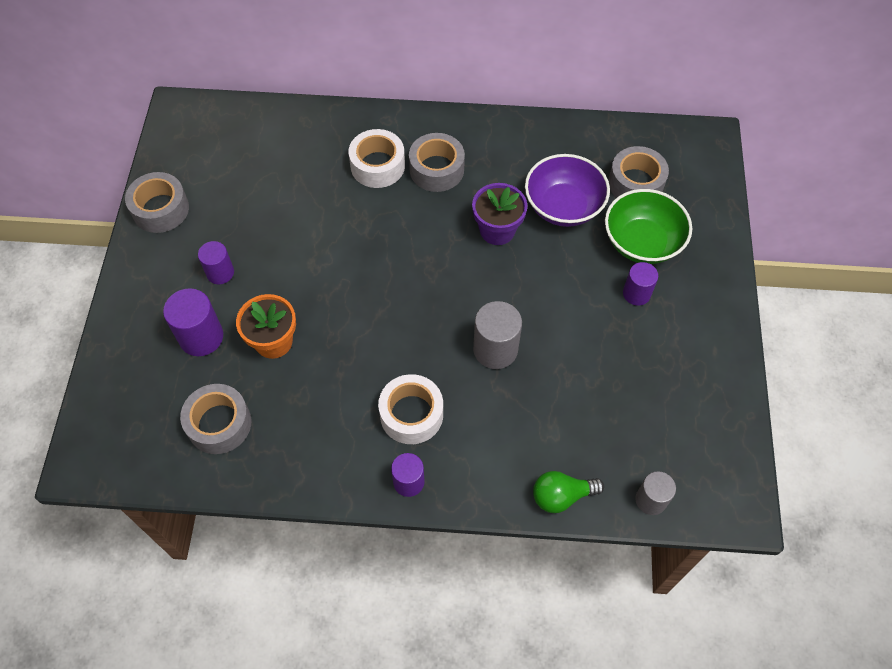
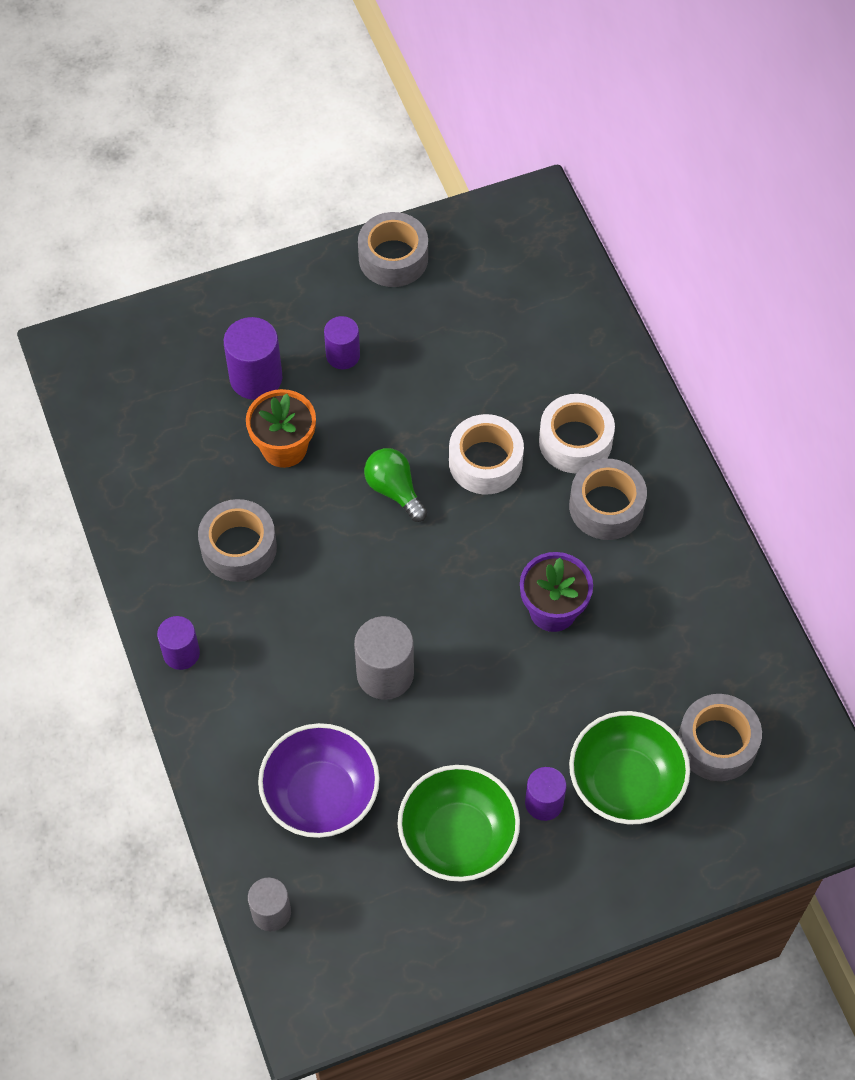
camera: 65 degrees right, 0 degrees up
grey tape [180,384,251,454] -> grey tape moved to [198,499,277,582]
white tape [378,374,443,444] -> white tape moved to [449,414,524,494]
purple bowl [525,154,610,227] -> purple bowl moved to [258,723,380,838]
green light bulb [533,471,604,513] -> green light bulb moved to [364,448,427,522]
none -> green bowl [397,765,520,882]

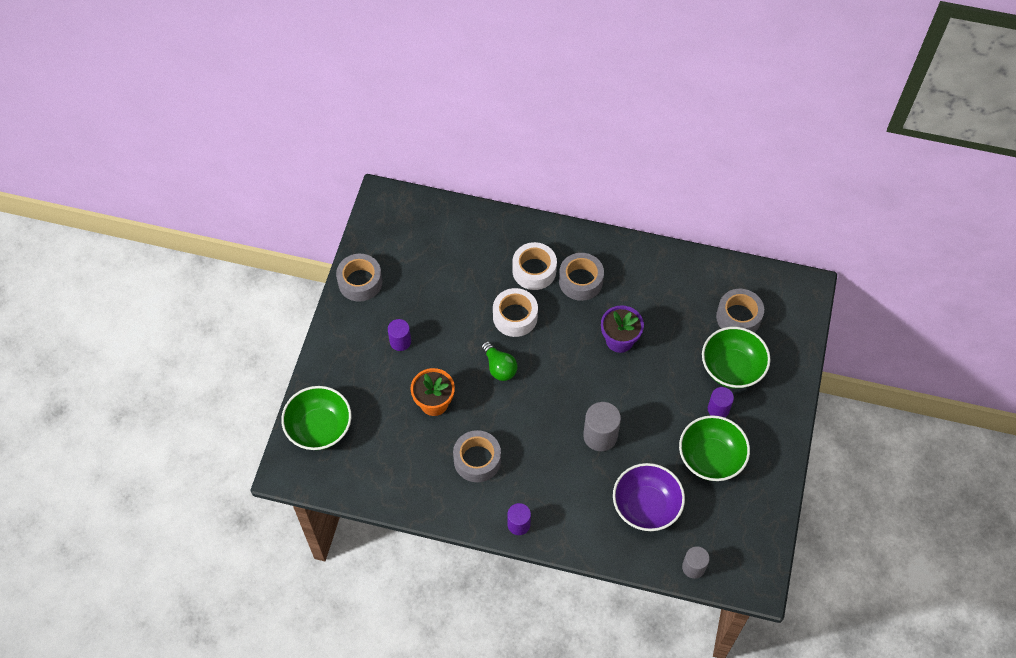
camera: 55 degrees left, 0 degrees up
purple cylinder [224,317,282,400] -> none
green light bulb [364,448,427,522] -> green light bulb turned 120 degrees counterclockwise [481,341,518,381]
none -> green bowl [281,386,351,450]

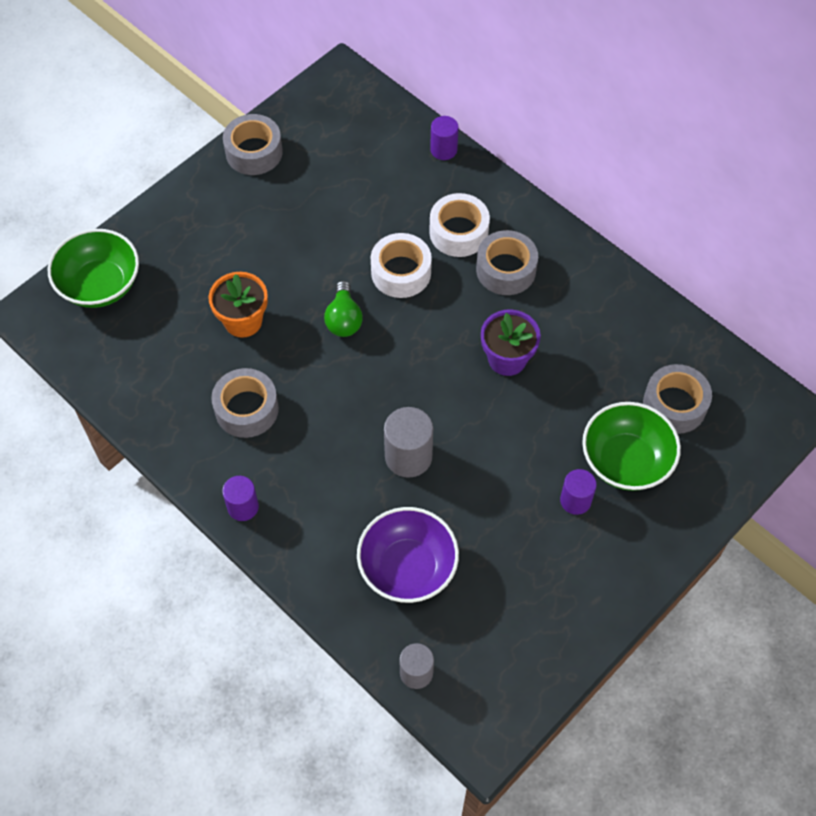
camera: 30 degrees right, 0 degrees up
purple cylinder [388,319,411,351] -> purple cylinder moved to [430,116,459,160]
green bowl [679,415,750,481] -> none

